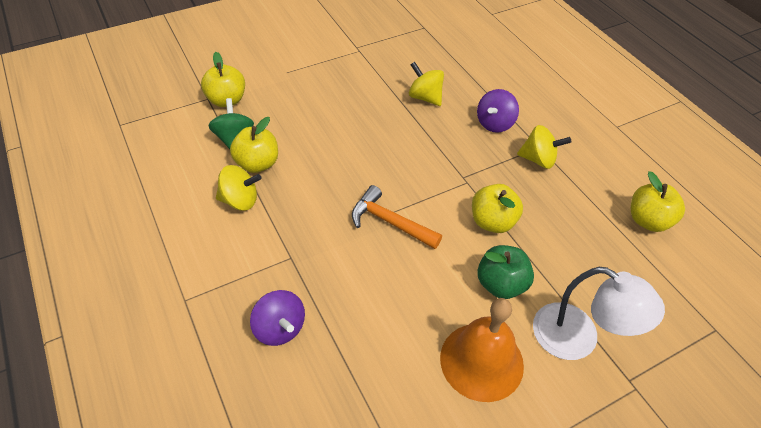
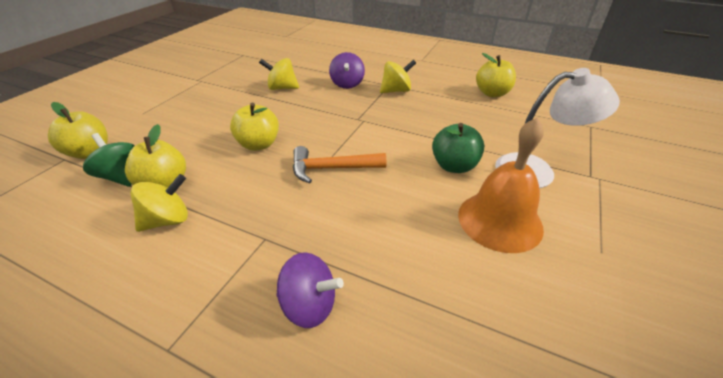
camera: 35 degrees left, 10 degrees down
yellow apple [472,184,523,233] -> yellow apple moved to [230,102,279,151]

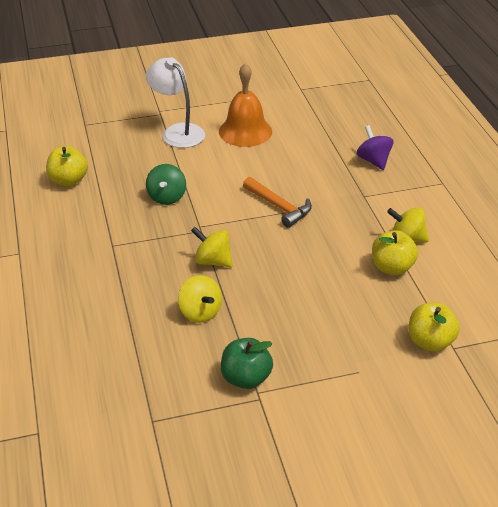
camera: 130 degrees left, 0 degrees up
green spinning top [83,133,135,187] -> green spinning top moved to [146,164,186,205]
yellow apple [230,102,279,151] -> none
purple spinning top [329,52,365,89] -> none
yellow spinning top [380,60,416,93] -> yellow spinning top moved to [191,227,233,267]
green apple [432,123,484,173] -> green apple moved to [221,338,273,389]

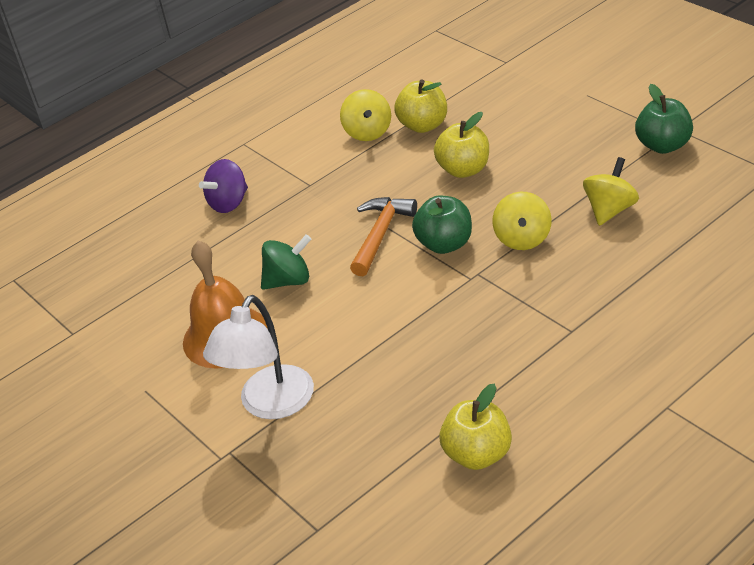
camera: 110 degrees left, 0 degrees up
green spinning top [146,164,186,205] -> green spinning top moved to [261,234,311,290]
yellow apple [409,303,460,352] -> yellow apple moved to [434,112,489,178]
none -> green apple [412,196,472,254]

